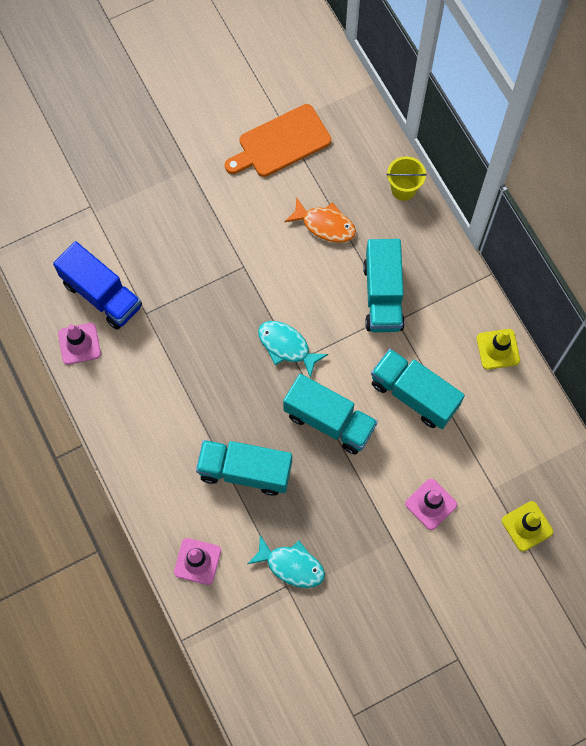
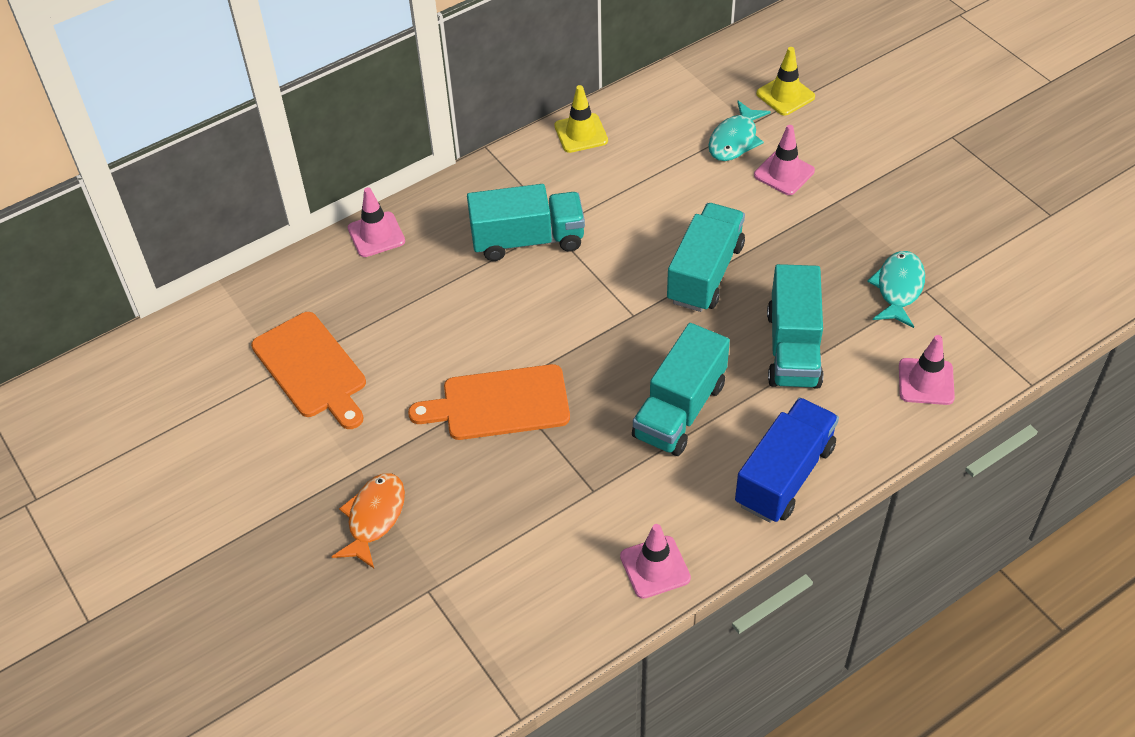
camera: 95 degrees left, 20 degrees down
blue truck [53,241,142,330] -> blue truck moved to [735,397,839,523]
turquoise fish [258,321,328,378] -> turquoise fish moved to [708,101,771,161]
orange fish [284,197,356,243] -> orange fish moved to [331,473,405,568]
turquoise truck [371,349,465,429] -> turquoise truck moved to [632,323,730,456]
yellow bucket [386,156,427,201] -> pink traffic cone [348,187,405,257]
none -> orange cutting board [408,364,570,440]

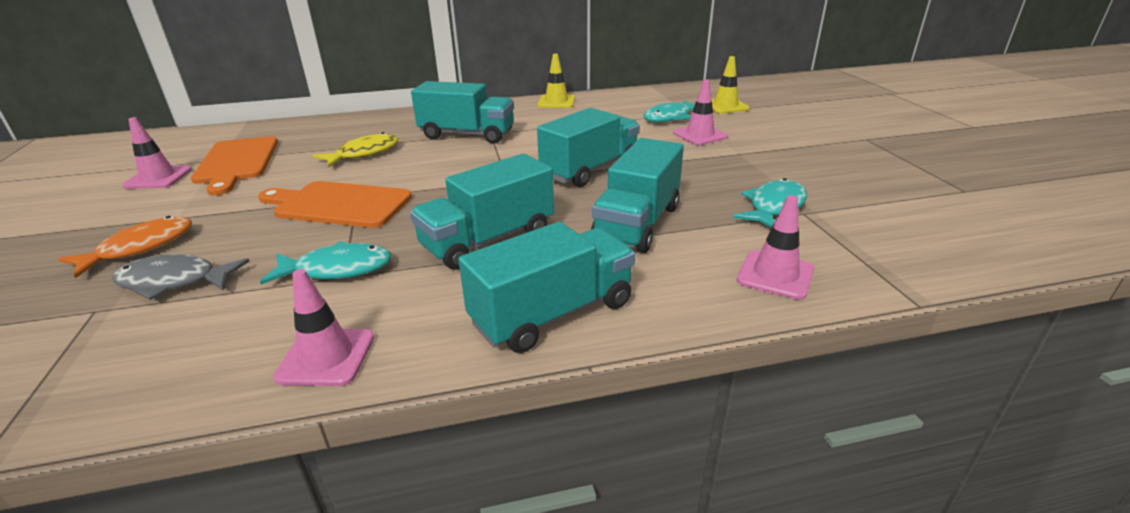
camera: 20 degrees right, 20 degrees down
pink traffic cone [348,187,405,257] -> pink traffic cone moved to [122,117,192,189]
blue truck [735,397,839,523] -> turquoise truck [458,222,635,353]
none -> grey fish [112,254,250,300]
none -> turquoise fish [260,241,391,284]
none -> yellow fish [313,132,398,167]

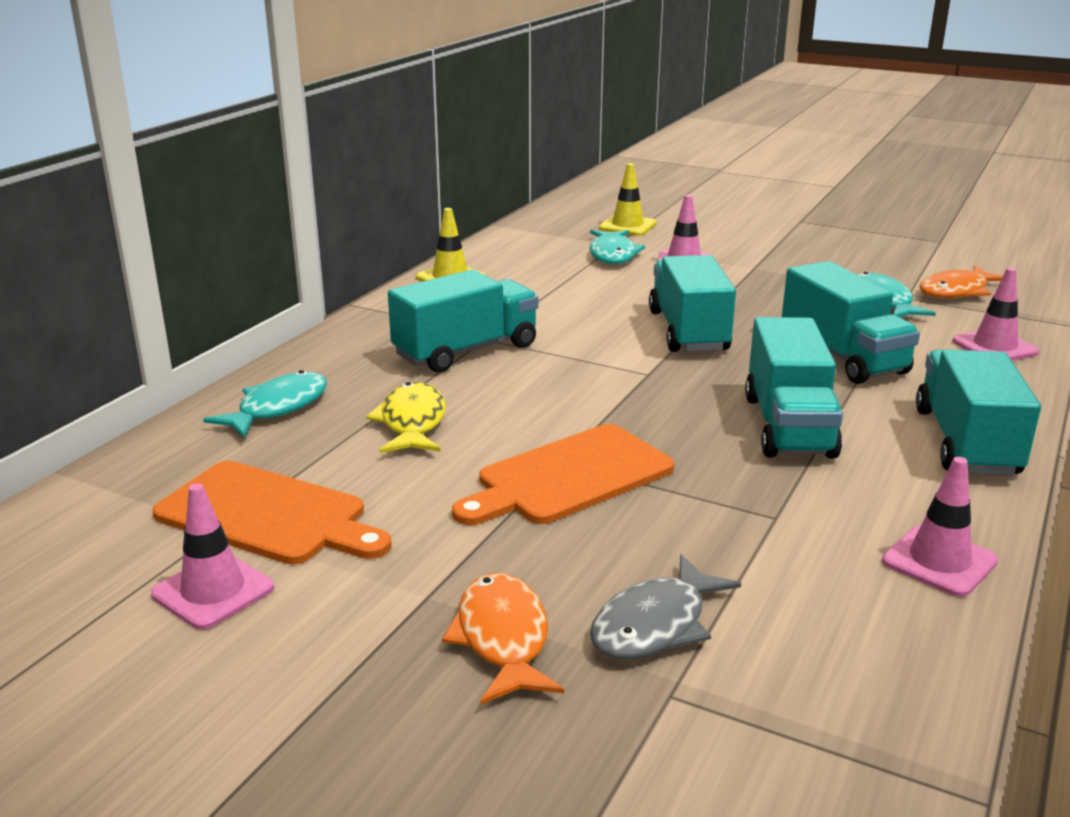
camera: 50 degrees left, 5 degrees down
turquoise fish [260,241,391,284] -> turquoise fish moved to [203,370,327,438]
none -> orange fish [919,265,1003,299]

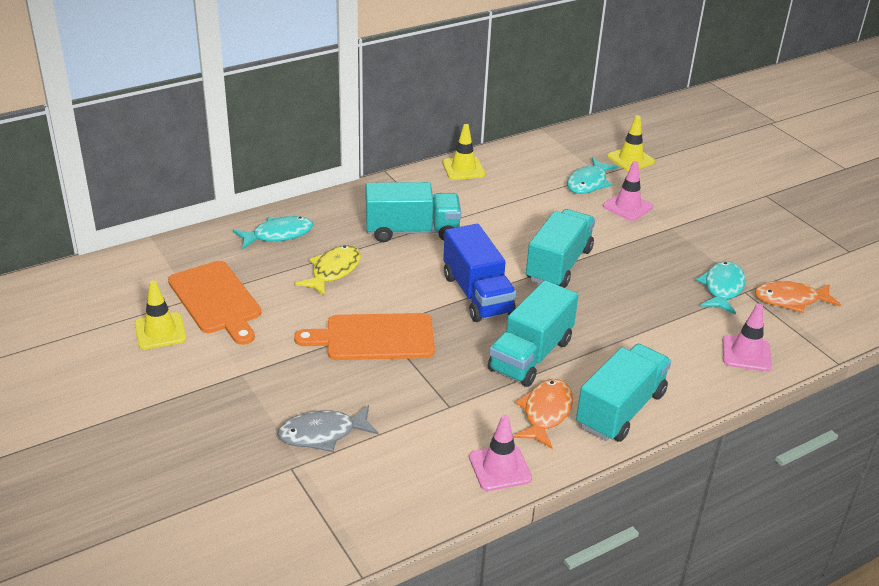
camera: 30 degrees right, 10 degrees up
pink traffic cone [151,483,274,630] -> yellow traffic cone [134,280,187,349]
orange fish [442,573,564,704] -> orange fish moved to [513,379,573,449]
turquoise truck [782,261,920,384] -> none
none -> blue truck [443,224,517,322]

